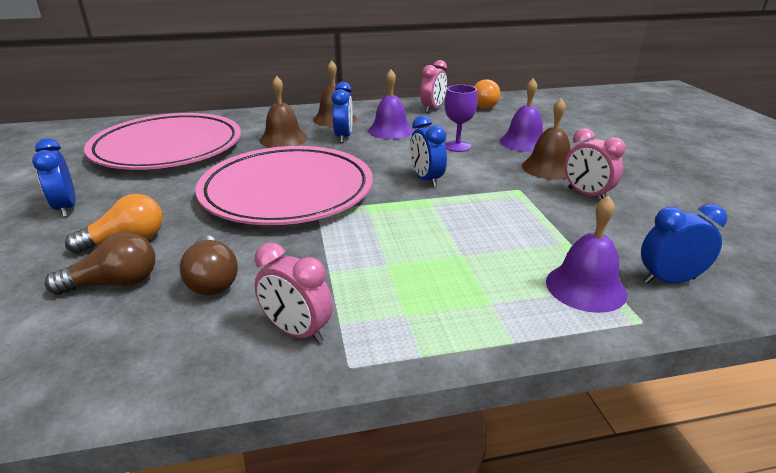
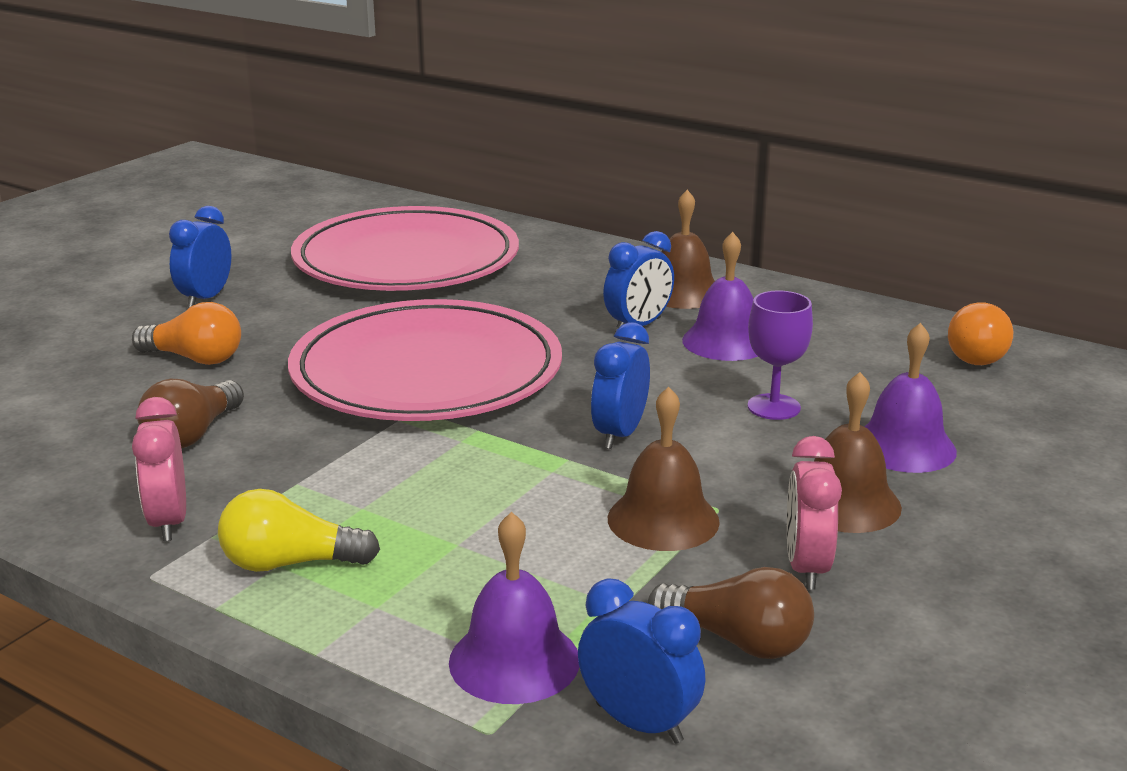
camera: 45 degrees right, 5 degrees down
brown light bulb [45,232,155,295] -> brown light bulb moved to [648,567,814,659]
brown bell [259,76,307,148] -> brown bell moved to [608,387,720,551]
pink clock [420,60,447,113] -> none
none -> yellow light bulb [218,489,380,572]

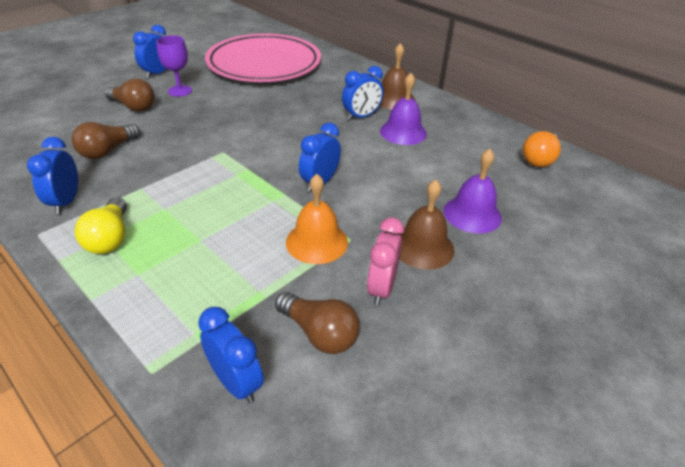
camera: 10 degrees right, 15 degrees up
orange light bulb [132,302,241,365] -> brown light bulb [105,78,155,112]
pink clock [132,397,186,541] -> blue clock [27,137,78,214]
yellow light bulb [218,489,380,572] -> yellow light bulb turned 105 degrees counterclockwise [75,197,127,254]
pink plate [288,299,562,421] -> none
purple bell [449,512,579,704] -> none
brown bell [608,387,720,551] -> orange bell [286,174,348,264]
purple goblet [747,291,813,420] -> purple goblet moved to [156,36,192,97]

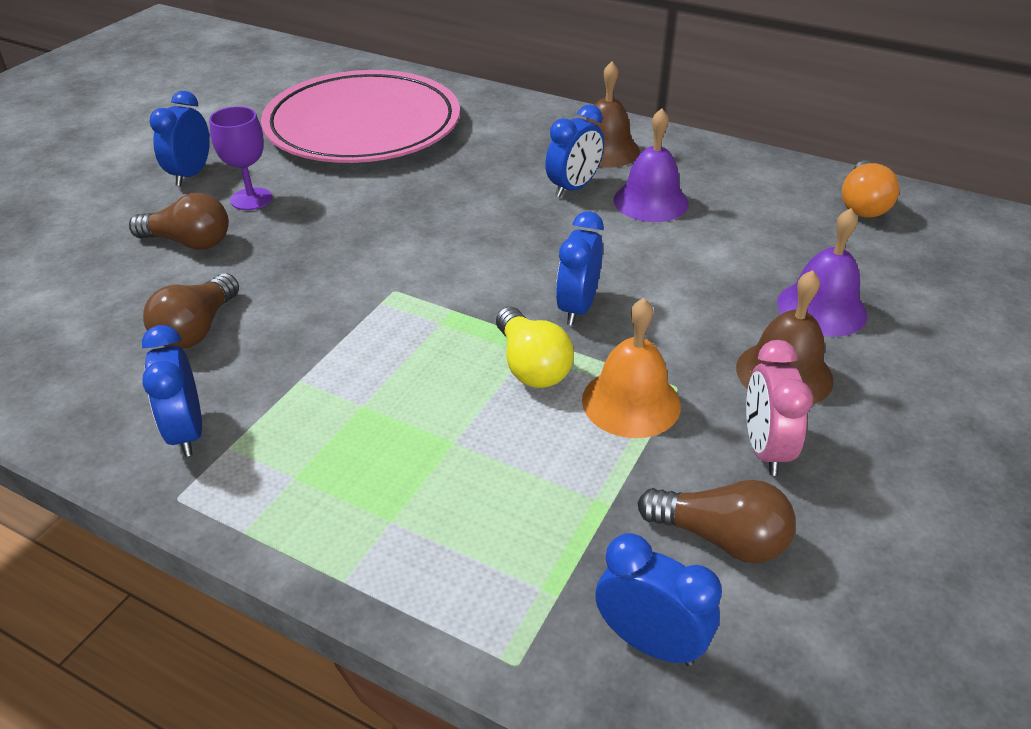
camera: 15 degrees left, 0 degrees up
yellow light bulb [75,197,127,254] -> yellow light bulb moved to [496,307,574,388]

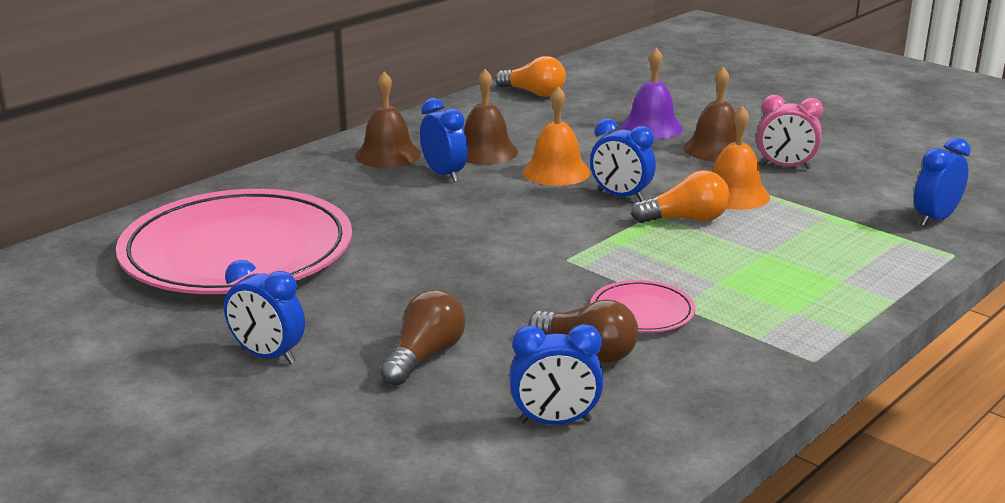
camera: 75 degrees left, 15 degrees down
blue clock [142,325,202,457] -> blue clock moved to [509,324,604,425]
purple goblet [209,106,272,210] -> none
yellow light bulb [496,307,574,388] -> orange light bulb [631,170,730,223]
purple bell [613,108,689,222] -> brown bell [464,69,518,165]
brown light bulb [638,480,796,563] -> none
none -> orange bell [523,86,590,186]
none -> pink plate [590,280,695,333]

